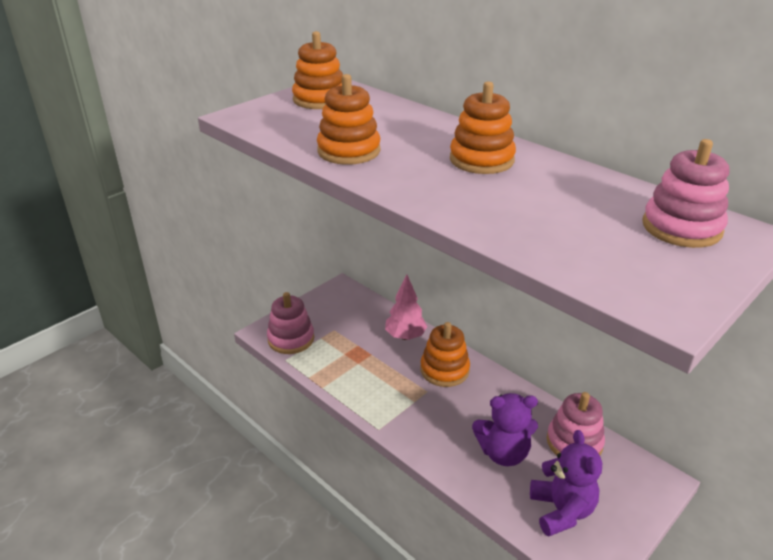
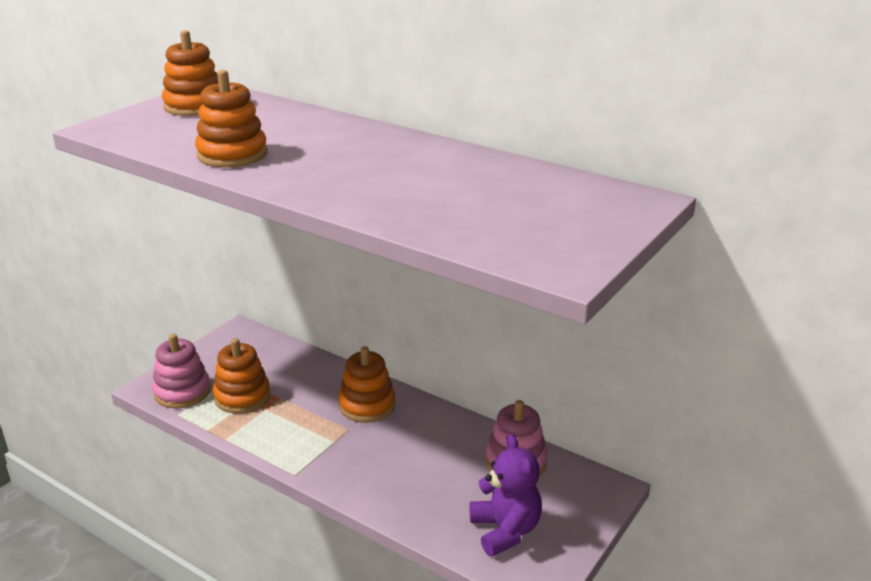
camera: 10 degrees left, 5 degrees down
pink tree [385,274,427,340] -> none
orange stacking toy [450,81,516,174] -> orange stacking toy moved to [213,338,271,413]
purple teddy bear [472,393,538,466] -> none
pink stacking toy [642,139,730,248] -> none

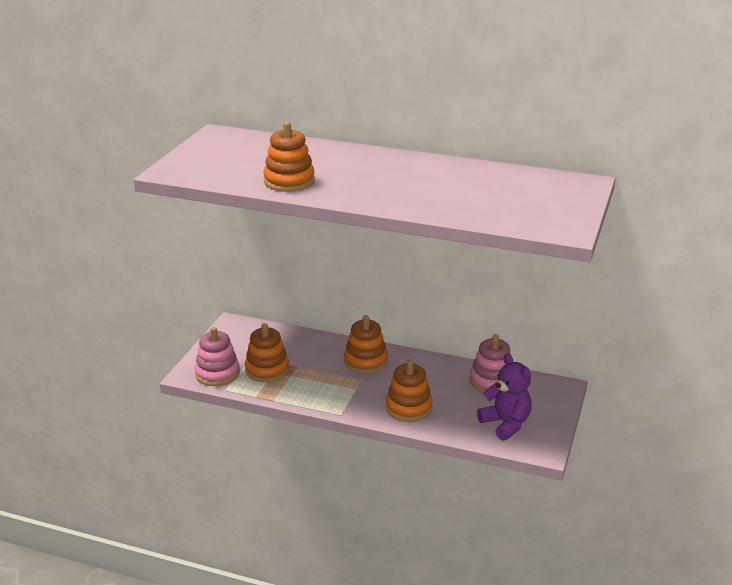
camera: 15 degrees left, 0 degrees up
orange stacking toy [162,30,218,116] -> orange stacking toy moved to [386,360,433,422]

